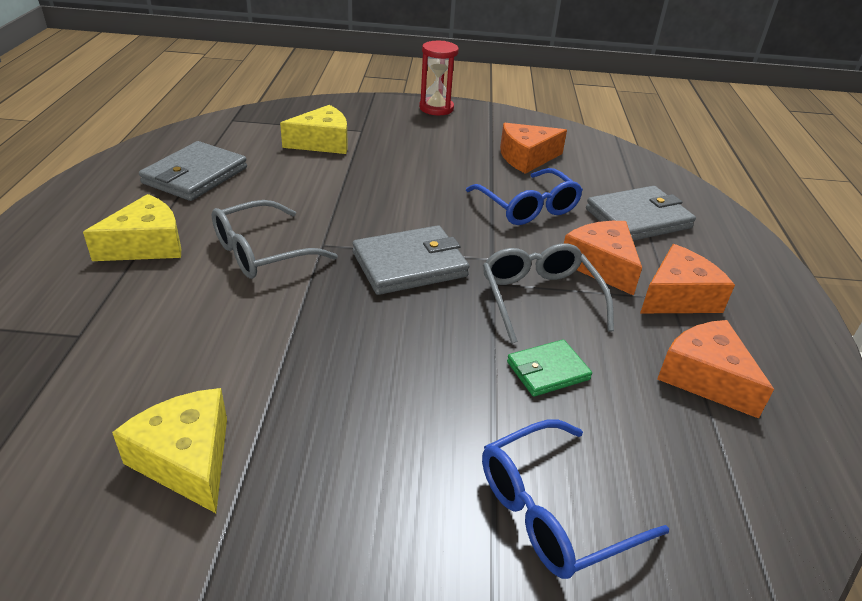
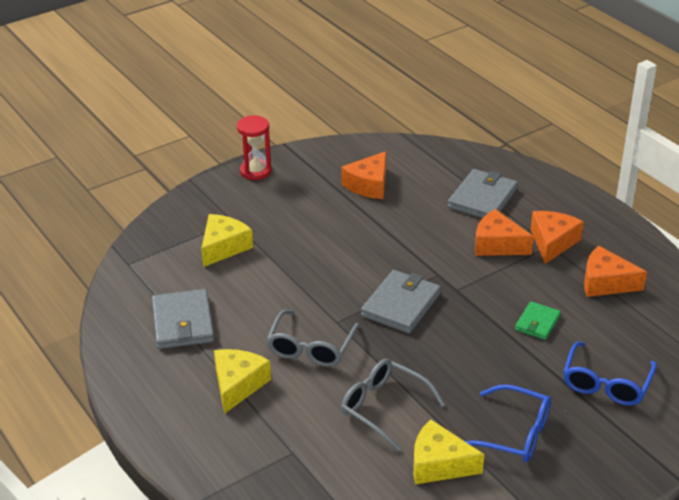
camera: 35 degrees left, 0 degrees up
blue glasses [466,168,583,225] -> blue glasses moved to [465,384,551,462]
grey glasses [483,243,614,343] -> grey glasses moved to [341,359,445,451]

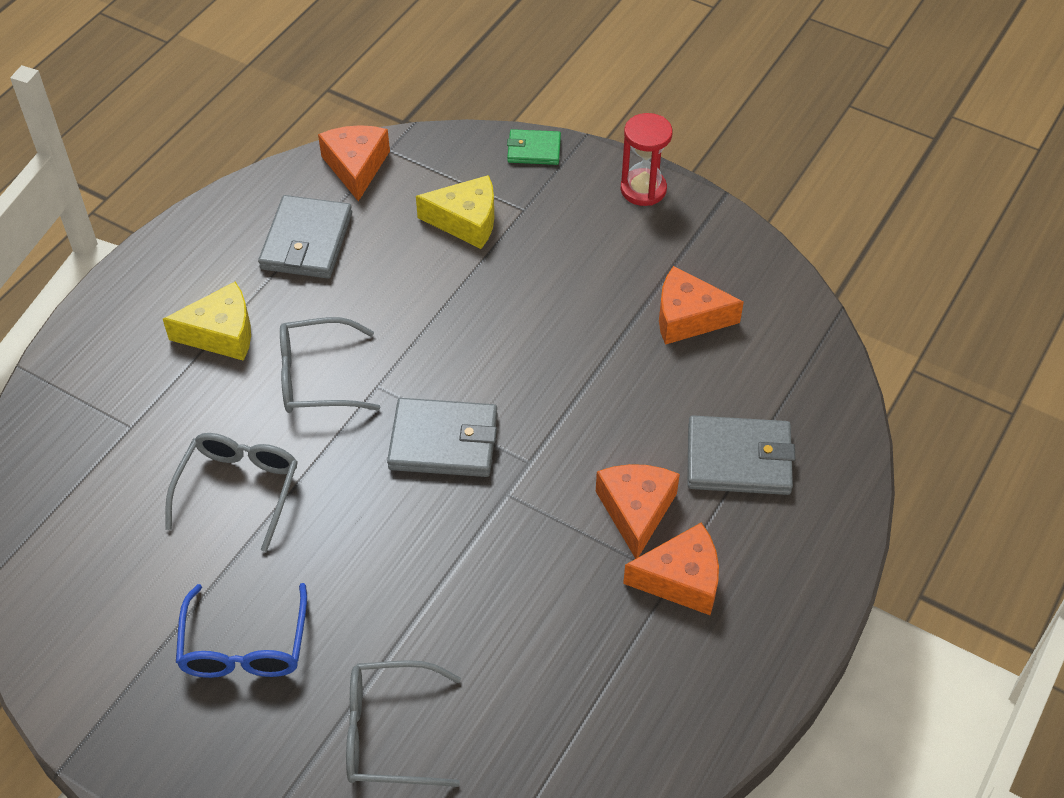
camera: 65 degrees right, 15 degrees up
grey wallet [152,289,214,349] -> grey wallet turned 45 degrees counterclockwise [258,195,352,279]
yellow cheese [413,419,484,484] -> none
green wallet [515,301,561,340] -> green wallet moved to [507,129,561,165]
blue glasses [563,342,657,406] -> grey glasses [346,660,461,787]
orange cheese [584,246,647,297] -> orange cheese moved to [318,125,390,201]

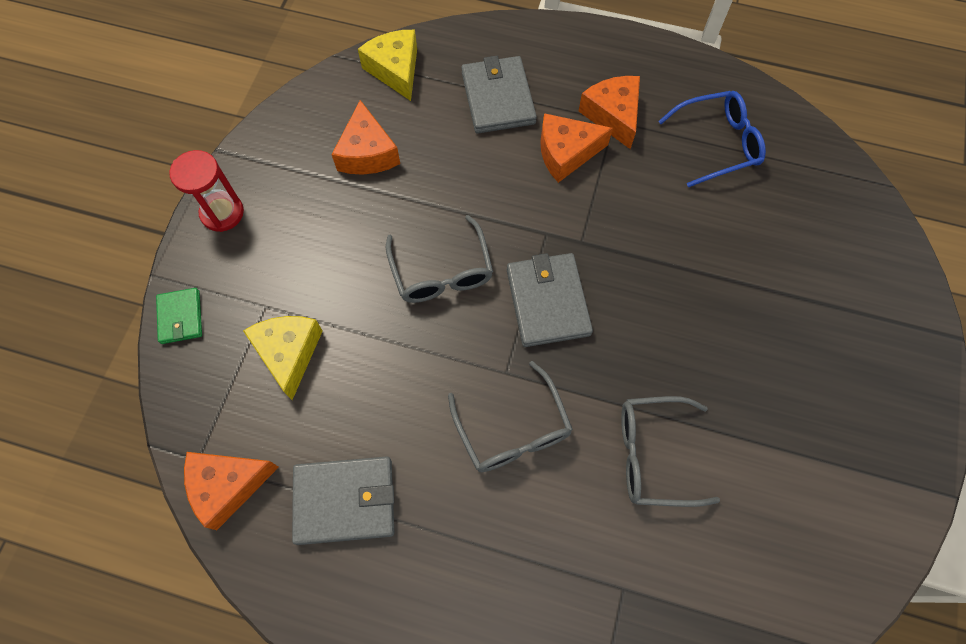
camera: 105 degrees left, 15 degrees up
yellow cheese [163,282,251,361] -> yellow cheese moved to [358,30,417,101]
blue glasses [176,583,307,678] -> blue glasses moved to [658,91,766,187]
grey glasses [346,660,461,787] -> grey glasses moved to [386,215,493,303]

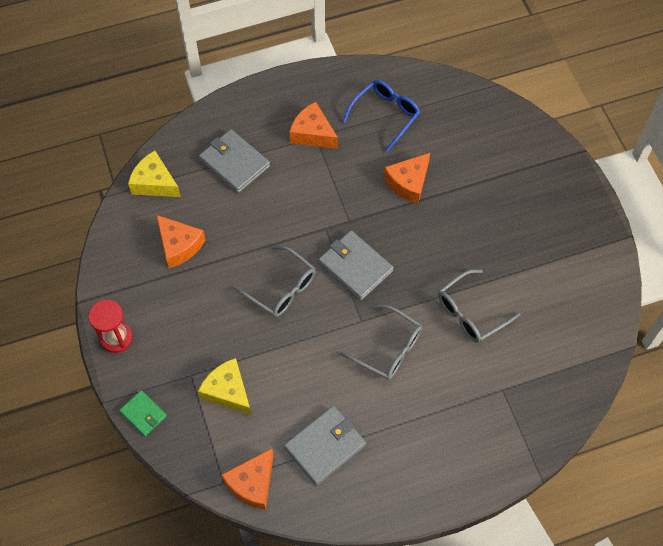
camera: 35 degrees left, 5 degrees down
orange cheese [540,113,613,183] -> orange cheese moved to [383,153,430,204]

